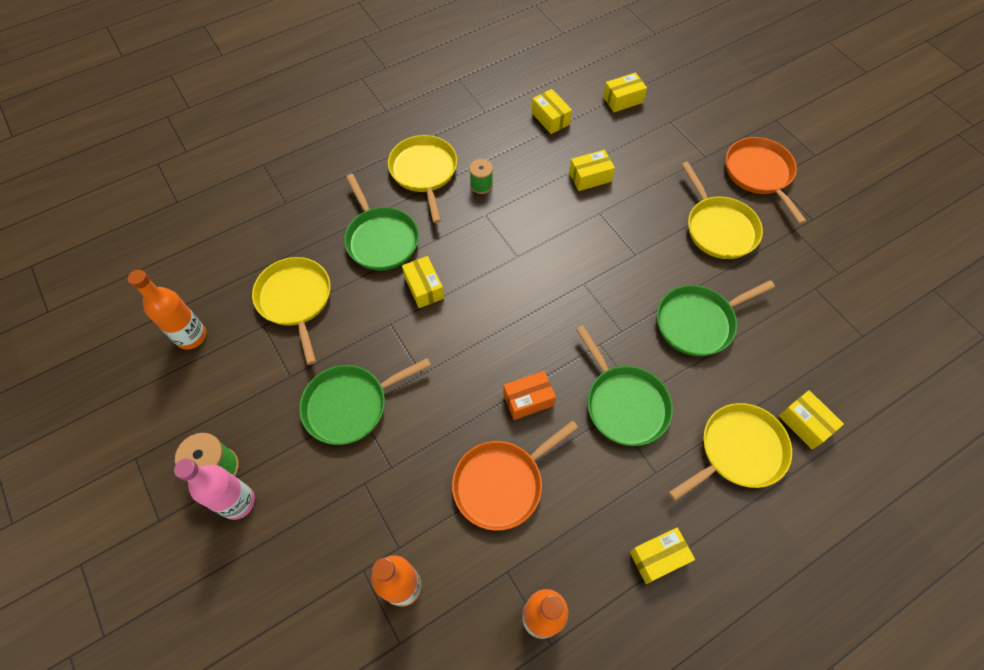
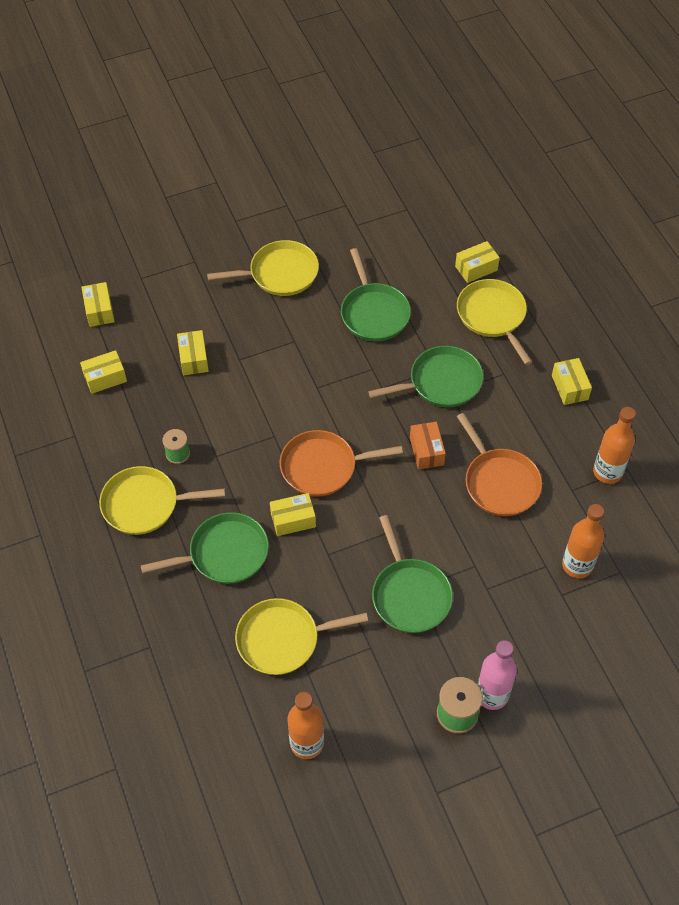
camera: 80 degrees left, 5 degrees down
orange pan [726,137,806,224] -> orange pan moved to [280,430,403,497]

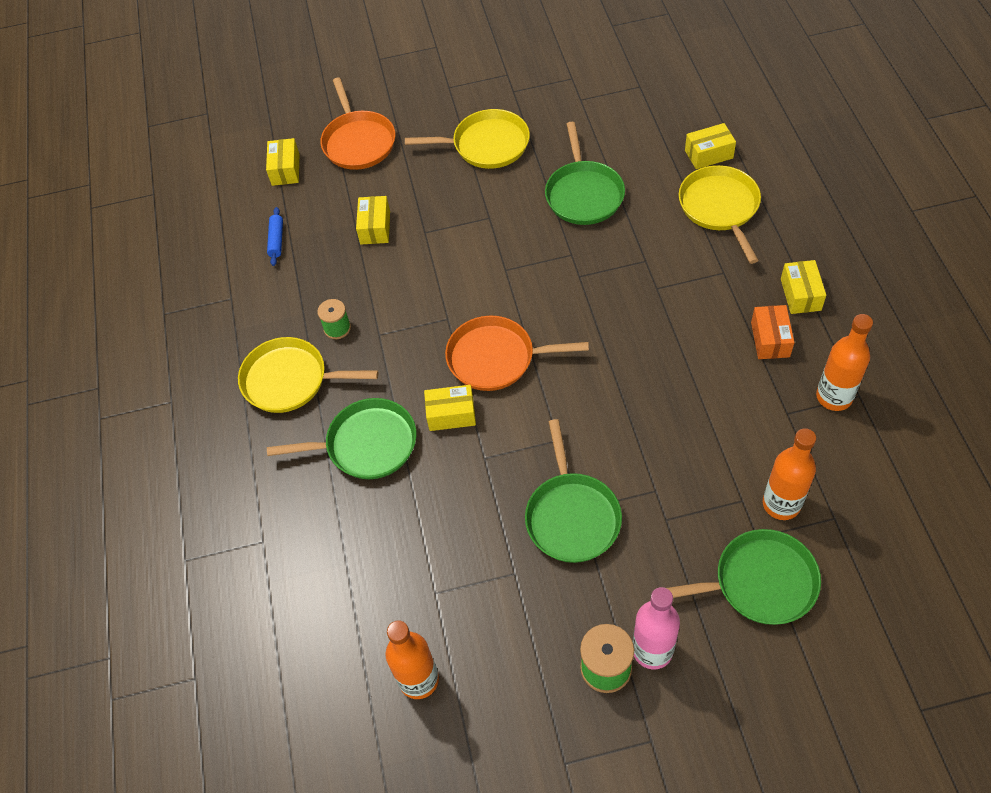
camera: 15 degrees right, 0 degrees up
yellow box [80,350,127,394] -> blue rolling pin [267,207,283,266]
yellow pan [235,598,368,675] -> none
green pan [368,346,483,407] -> green pan moved to [667,529,821,625]
orange box [410,422,446,470] -> orange box moved to [751,305,795,359]
orange pan [457,413,542,516] -> orange pan moved to [320,77,395,170]

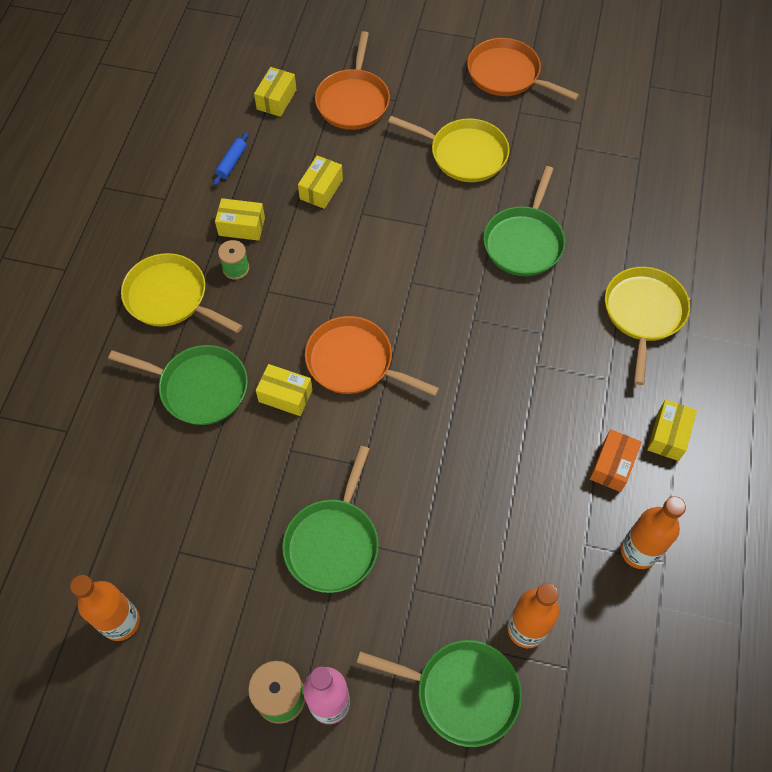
camera: 20 degrees right, 5 degrees up
yellow box [685,123,736,169] -> yellow box moved to [215,198,265,241]
none -> orange pan [467,38,579,101]

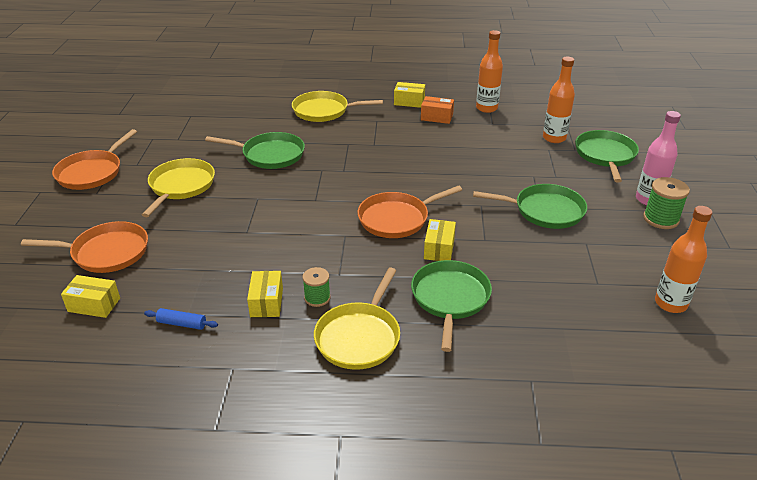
camera: 100 degrees left, 25 degrees down
yellow box [298,155,343,209] -> none
orange pan [305,316,439,396] -> orange pan turned 45 degrees clockwise [357,185,462,238]

